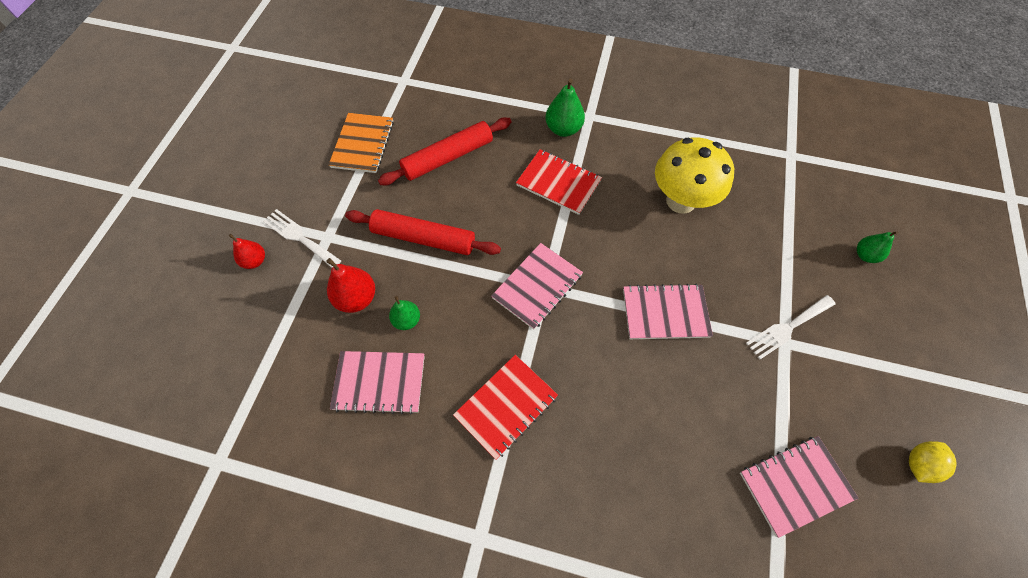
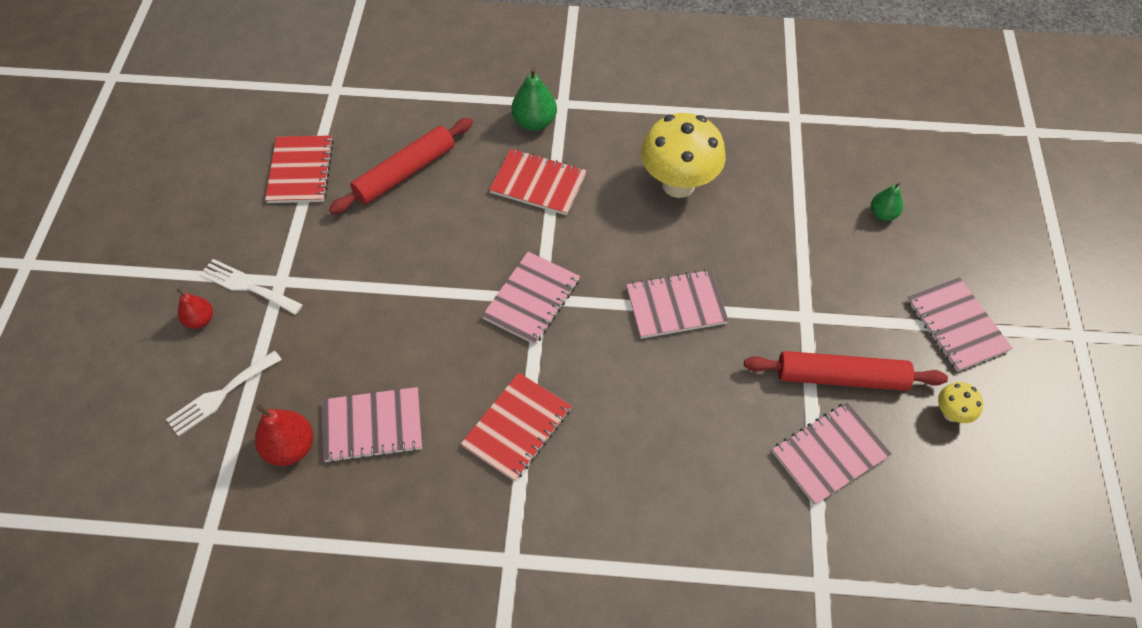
camera: 10 degrees left, 5 degrees down
red pear [326,258,375,313] -> red pear moved to [255,404,313,466]
orange notebook [329,113,394,173] -> red notebook [265,135,333,203]
red rolling pin [345,209,501,255] -> red rolling pin moved to [744,351,948,391]
green pear [389,296,420,330] -> none
white fork [746,295,835,359] -> white fork moved to [166,350,282,437]
yellow lemon [909,441,957,483] -> yellow mushroom [938,382,983,423]
none -> pink notebook [907,277,1013,372]

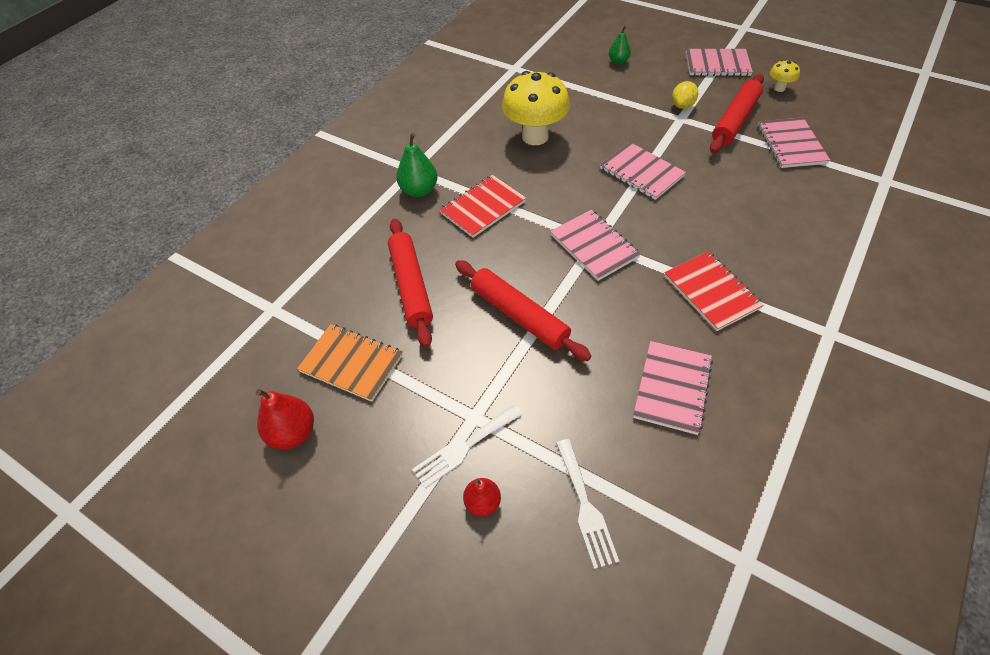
camera: 60 degrees left, 5 degrees down
red pear [255,404,313,466] -> red pear moved to [256,389,314,450]
red notebook [265,135,333,203] -> orange notebook [297,324,403,402]
pink notebook [626,269,729,339] -> pink notebook turned 60 degrees counterclockwise [600,142,686,200]
none -> red rolling pin [455,260,591,361]
none -> yellow lemon [672,81,698,109]

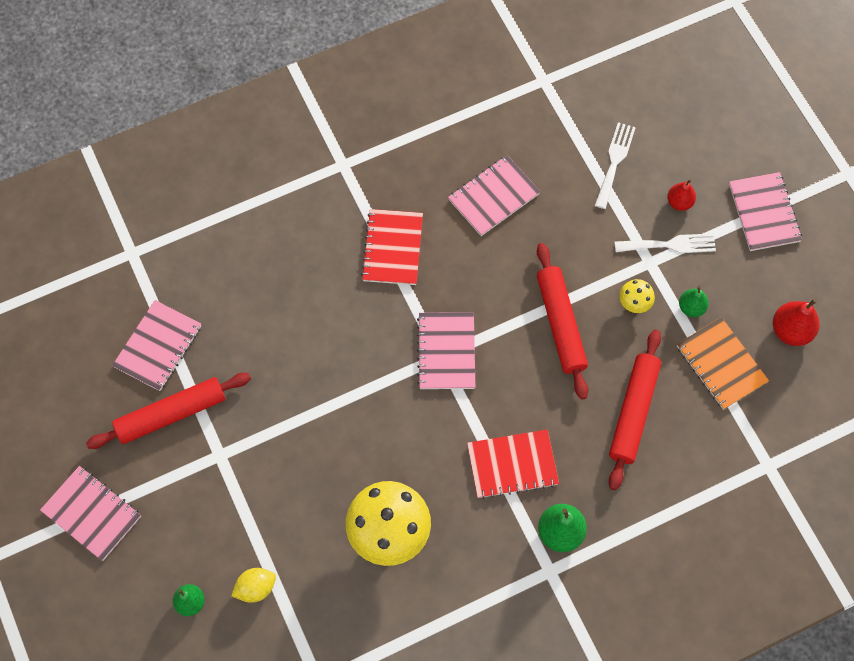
camera: 150 degrees left, 15 degrees up
pink notebook [600,142,686,200] -> pink notebook moved to [729,172,802,251]
yellow lemon [672,81,698,109] -> yellow lemon moved to [231,568,276,603]
yellow mushroom [770,60,800,92] -> yellow mushroom moved to [619,279,655,313]
none -> green pear [679,286,709,317]

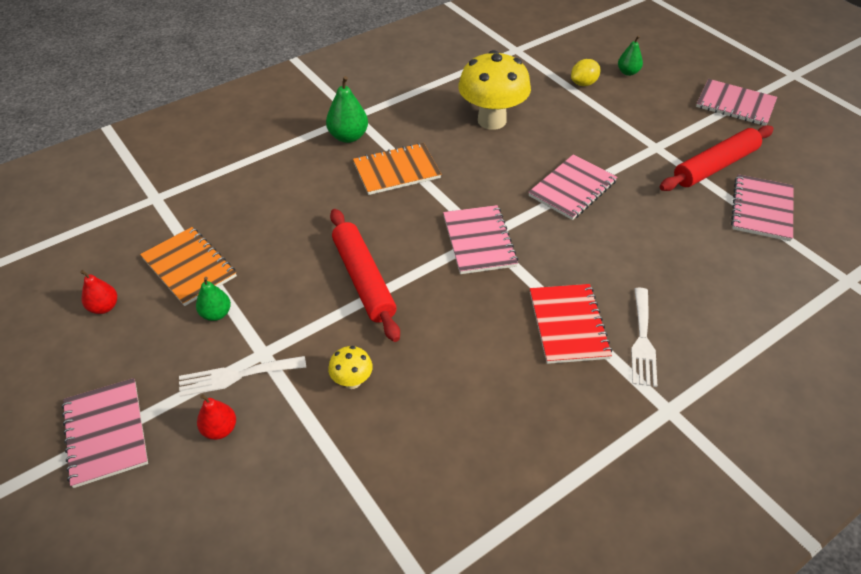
camera: 170 degrees right, 20 degrees down
pink notebook [448,155,540,236] -> pink notebook moved to [528,154,617,220]
red notebook [467,429,559,499] -> orange notebook [353,143,441,195]
white fork [595,122,636,209] -> white fork moved to [631,287,657,387]
red rolling pin [609,330,661,490] -> none
yellow mushroom [619,279,655,313] -> yellow mushroom moved to [328,346,373,389]
red pear [773,298,820,346] -> red pear [80,270,117,314], size x0.64

